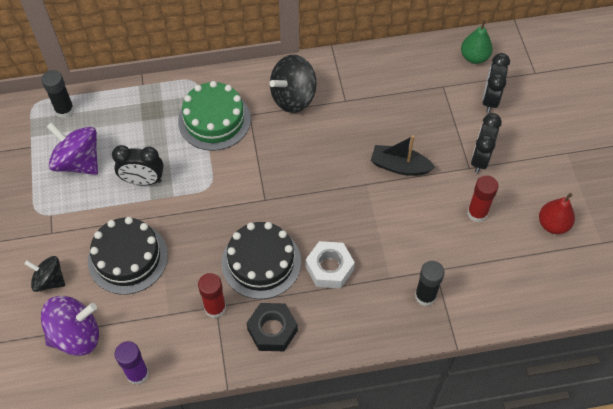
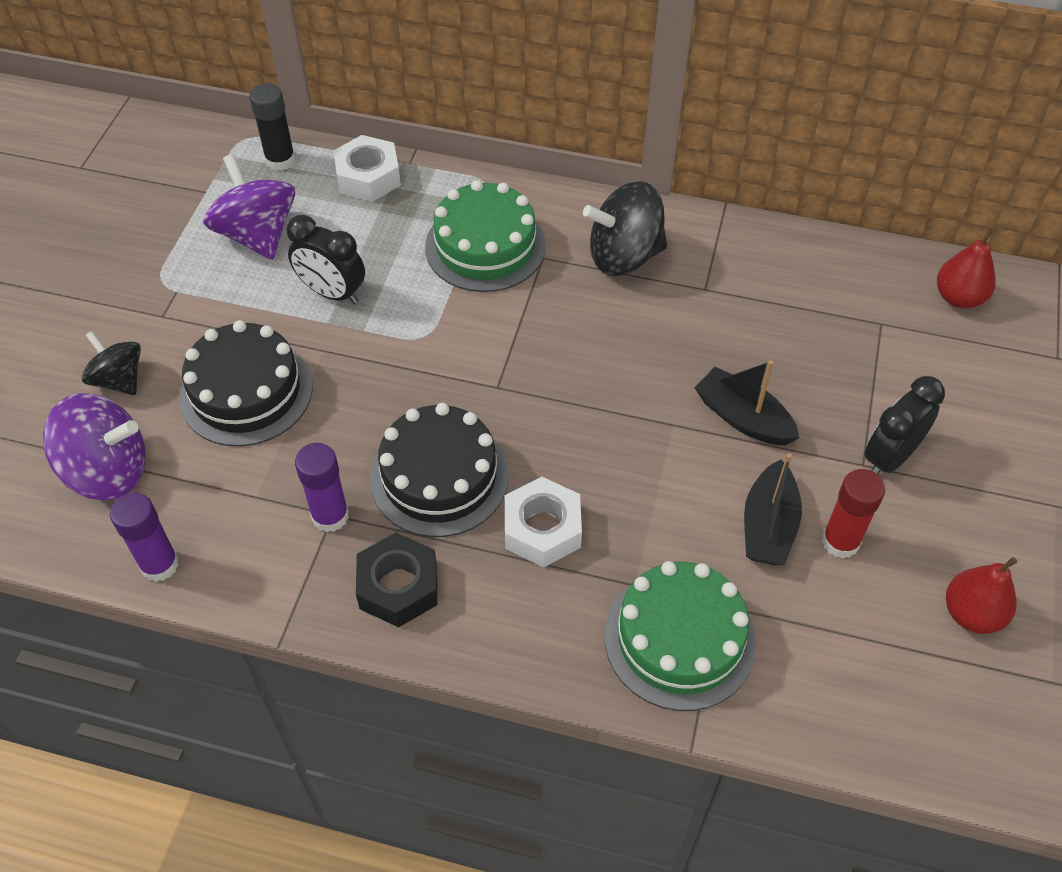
camera: 25 degrees right, 5 degrees down
red glue stick [198,273,226,318] -> purple glue stick [295,443,349,532]
black glue stick [415,261,445,306] -> green cake [605,561,756,711]
green pear [461,20,493,64] -> red pear [937,228,996,309]
black clock [482,53,510,113] -> none
none -> white nut [333,135,401,202]
none -> black boat [744,453,802,565]

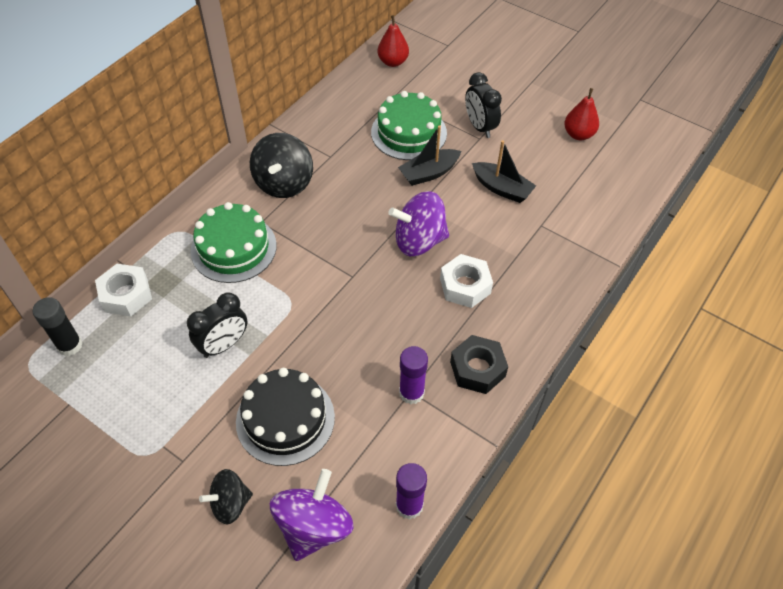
camera: 70 degrees left, 0 degrees up
purple spinning top [203,154,295,260] -> purple spinning top moved to [388,191,449,256]
black cake [370,403,509,537] -> none
green cake [605,561,756,711] -> green cake moved to [371,91,447,160]
red glue stick [822,469,885,558] -> none

